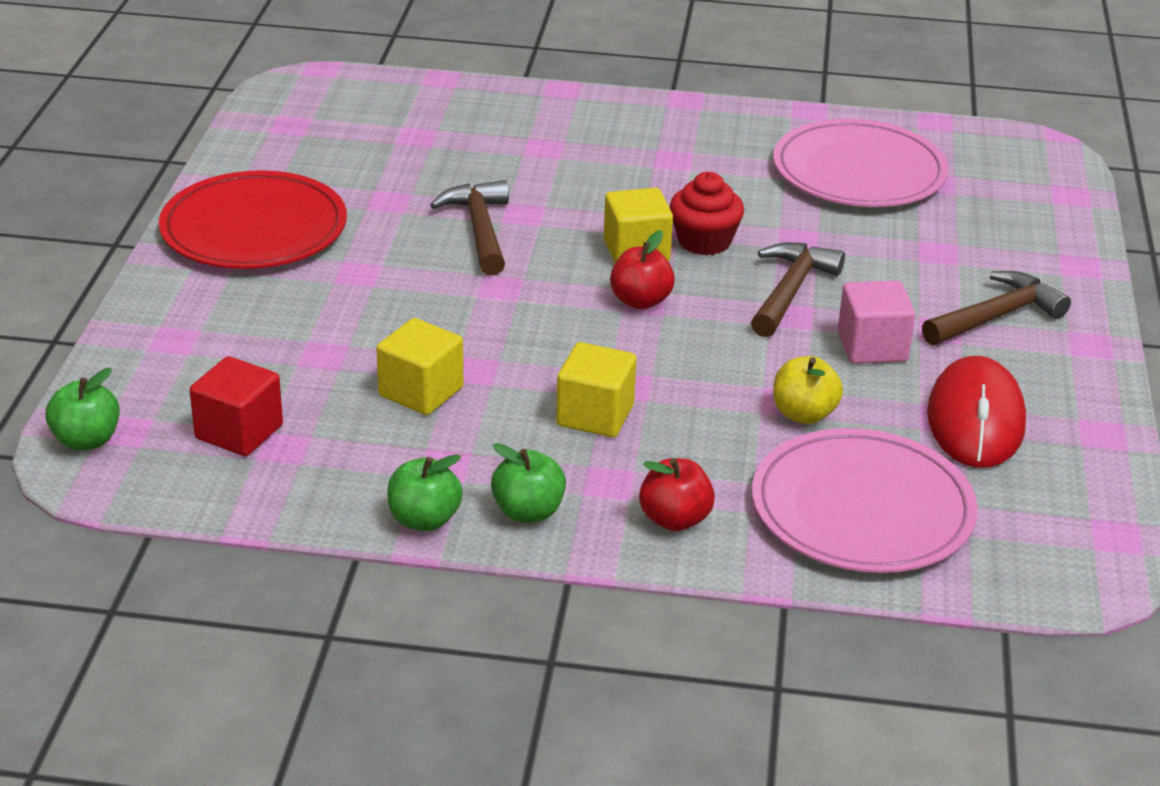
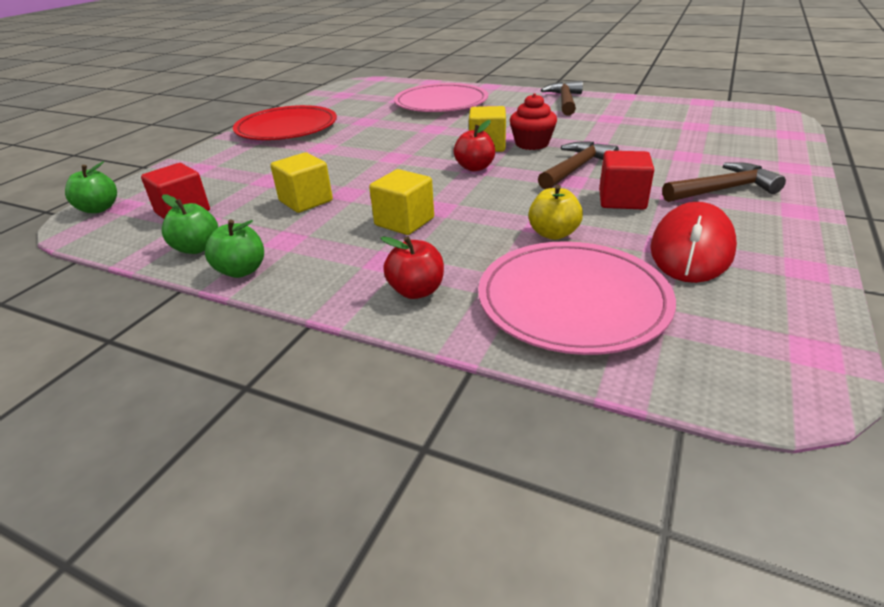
camera: 20 degrees right, 0 degrees up
brown hammer [430,180,509,275] -> brown hammer moved to [541,81,583,115]
green apple [491,443,566,523] -> green apple moved to [162,195,218,254]
pink plate [773,119,949,207] -> pink plate moved to [394,83,488,112]
pink cube [838,280,915,364] -> red cube [599,151,654,210]

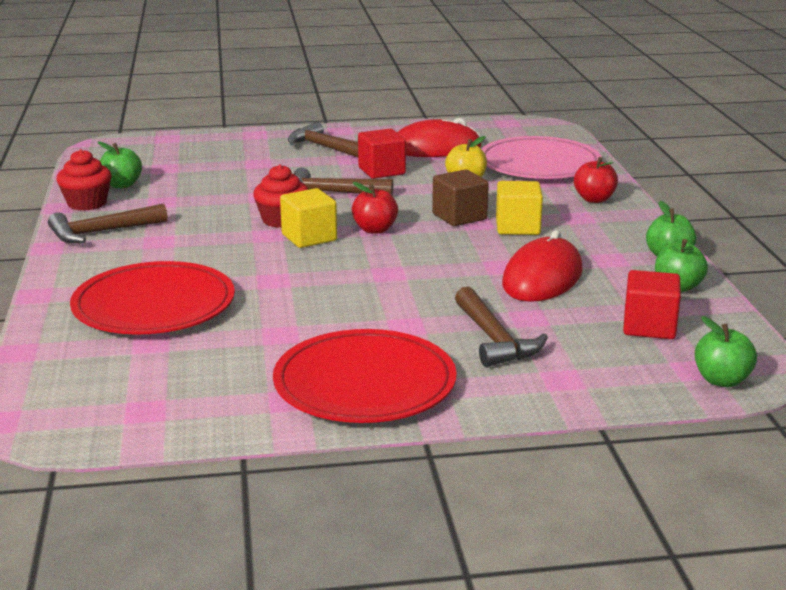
camera: 125 degrees left, 10 degrees down
yellow cube [270,152,333,213] -> red mouse [502,230,583,302]
pink plate [394,83,488,112] -> red plate [70,261,235,334]
none -> red cupcake [56,149,112,211]
none -> green apple [98,141,142,188]
none -> brown cube [432,169,489,226]
none -> brown hammer [455,287,548,367]

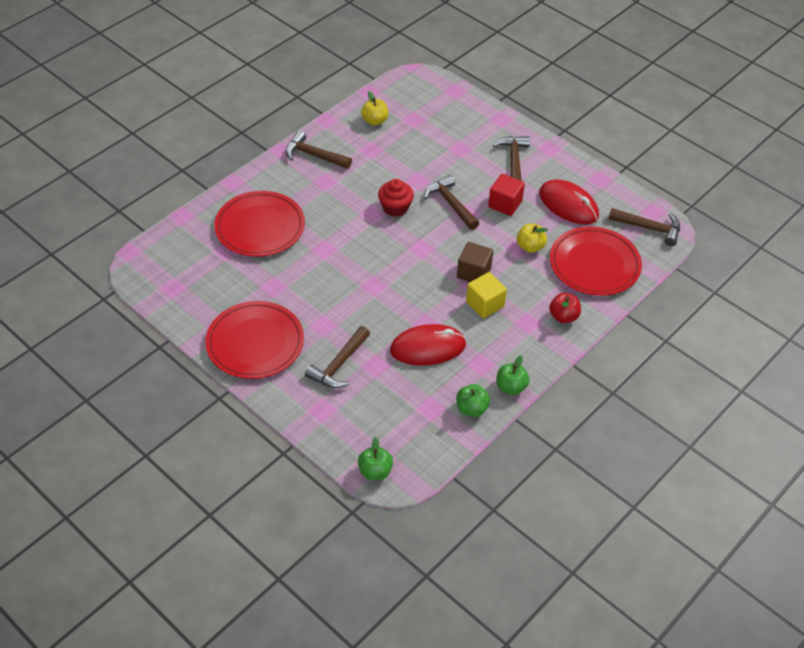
camera: 50 degrees right, 25 degrees up
red cupcake [56,149,112,211] -> none
green apple [98,141,142,188] -> yellow apple [361,91,388,125]
yellow cube [280,188,337,248] -> none
red apple [352,182,398,234] -> none
pink plate [481,136,602,179] -> red plate [550,227,642,296]
red cube [623,270,681,339] -> none
none -> brown hammer [608,208,680,246]

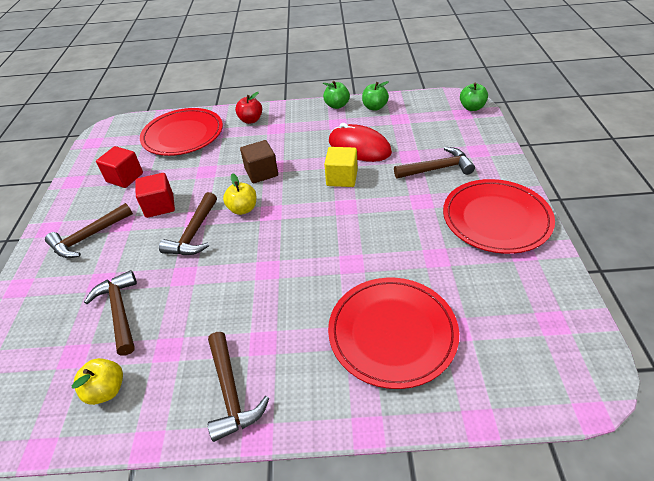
camera: 130 degrees left, 5 degrees down
red cupcake [378,179,414,217] -> none
yellow cube [466,272,507,318] -> yellow cube moved to [324,147,357,187]
yellow apple [517,224,548,253] -> yellow apple moved to [223,173,256,215]
red mouse [539,179,599,225] -> red cube [96,146,143,188]
brown hammer [608,208,680,246] -> brown hammer moved to [84,270,137,355]

